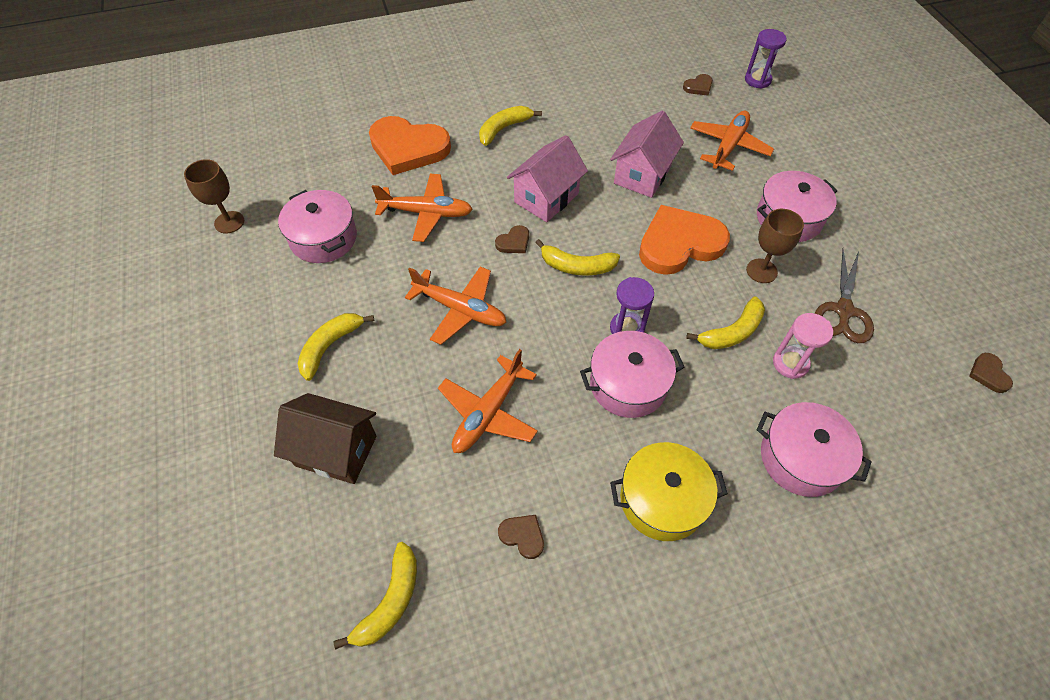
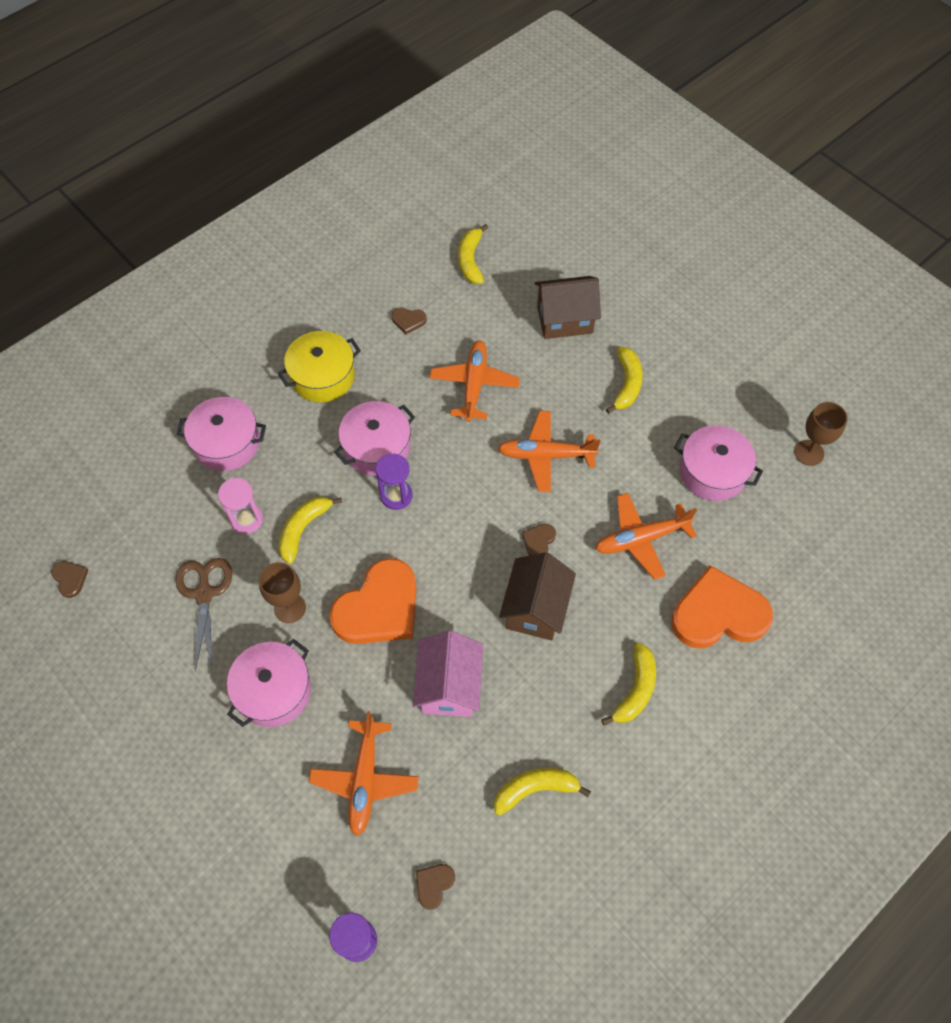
camera: 155 degrees right, 5 degrees up
pink house [507,135,588,222] -> brown house [499,552,576,641]
yellow banana [535,239,620,276] -> yellow banana moved to [494,768,591,816]

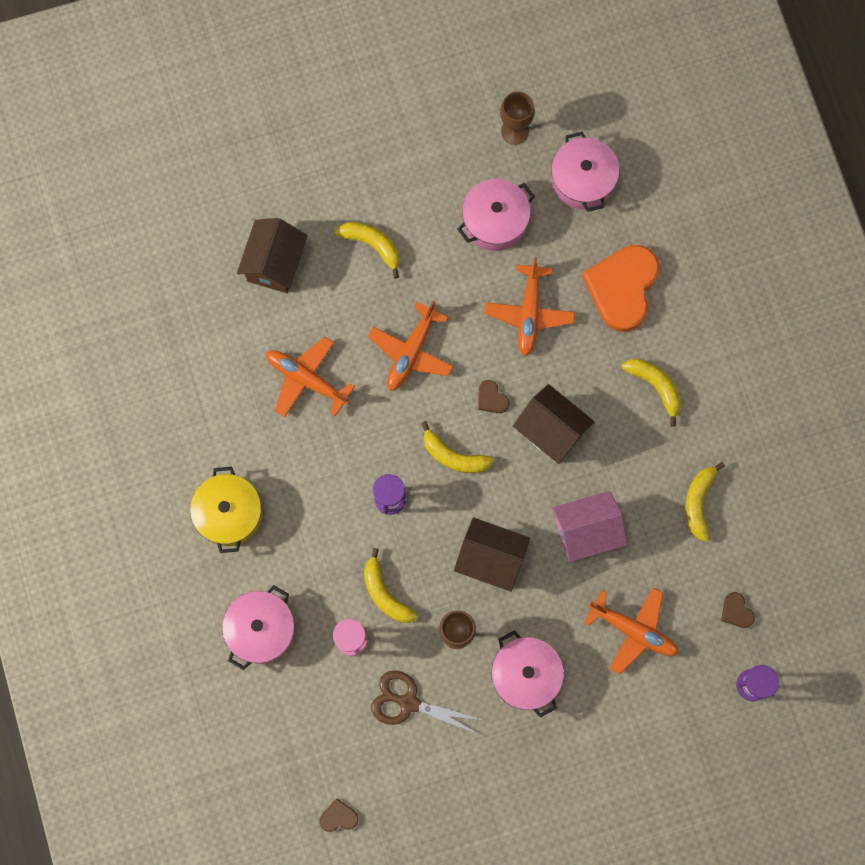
camera: 65 degrees left, 15 degrees up
orange heart [329,558,416,644] -> brown house [454,518,530,592]
pink pot [334,401,415,476] -> pink pot moved to [551,132,619,212]
brown heart [391,308,426,334] -> none
pink house [413,631,483,717] -> pink house turned 45 degrees counterclockwise [552,491,627,562]
yellow banana [458,224,489,284] -> yellow banana moved to [421,421,495,473]

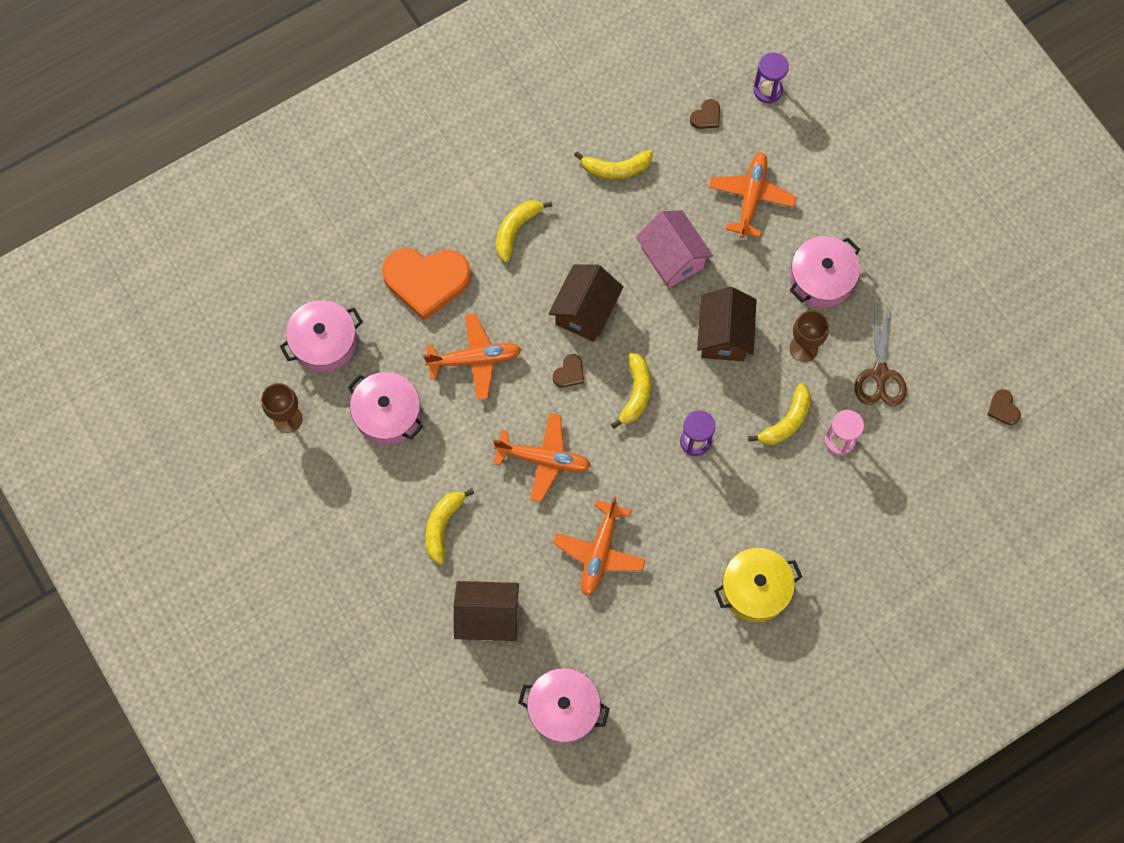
camera: 105 degrees left, 5 degrees down
pink pot [222,585,295,670] -> pink pot moved to [518,668,610,744]

